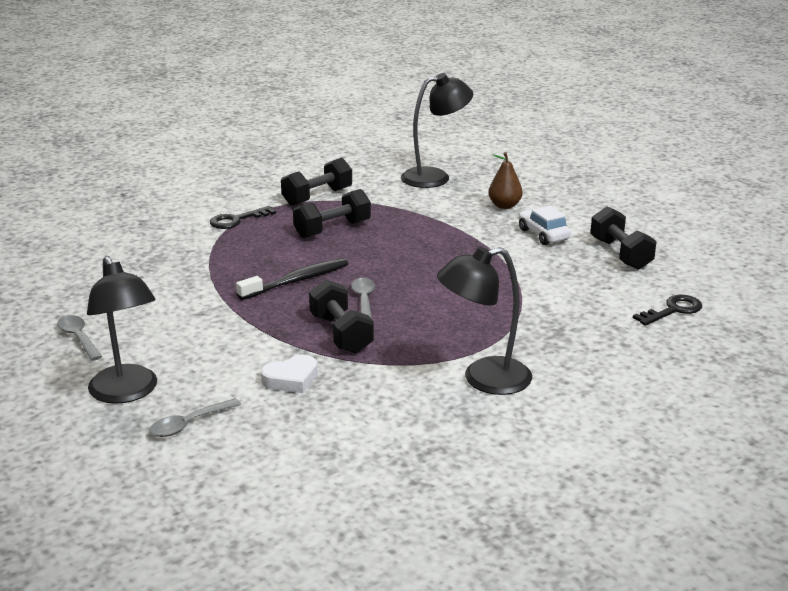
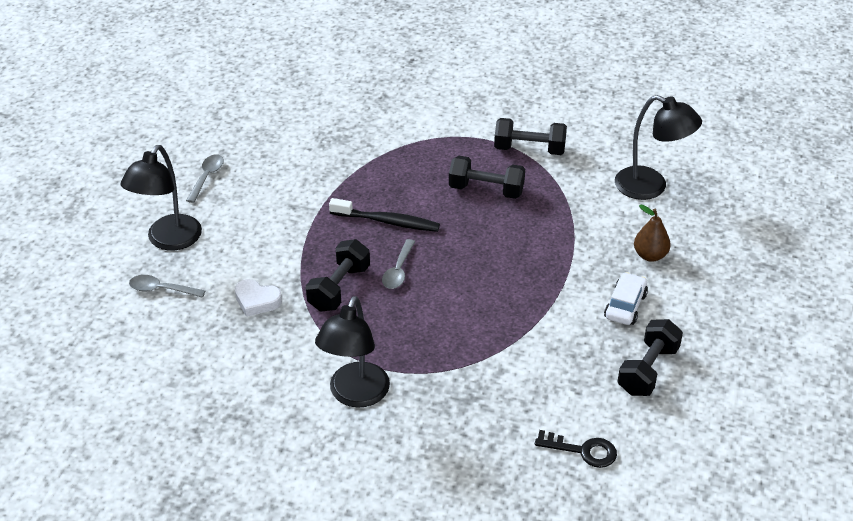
camera: 50 degrees right, 15 degrees up
black key [210,206,276,229] -> none
grey spoon [351,278,375,319] -> grey spoon turned 150 degrees clockwise [382,239,415,289]
black lamp [437,247,532,395] -> black lamp turned 105 degrees counterclockwise [315,296,390,408]

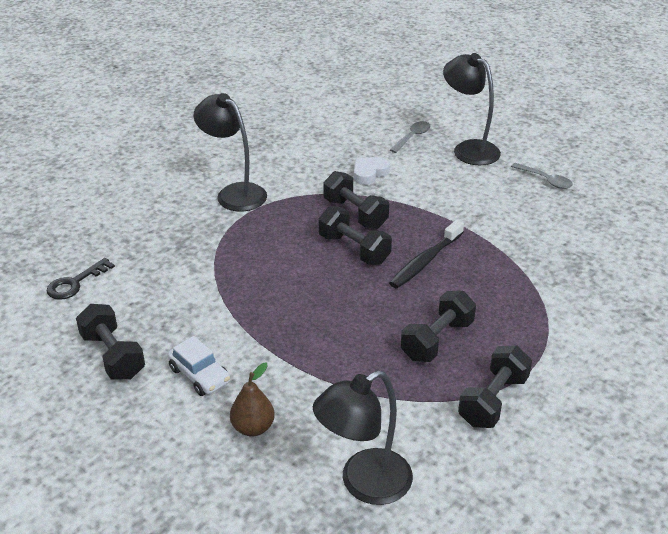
camera: 115 degrees right, 5 degrees down
grey spoon [382,239,415,289] -> black dumbbell [319,206,392,265]

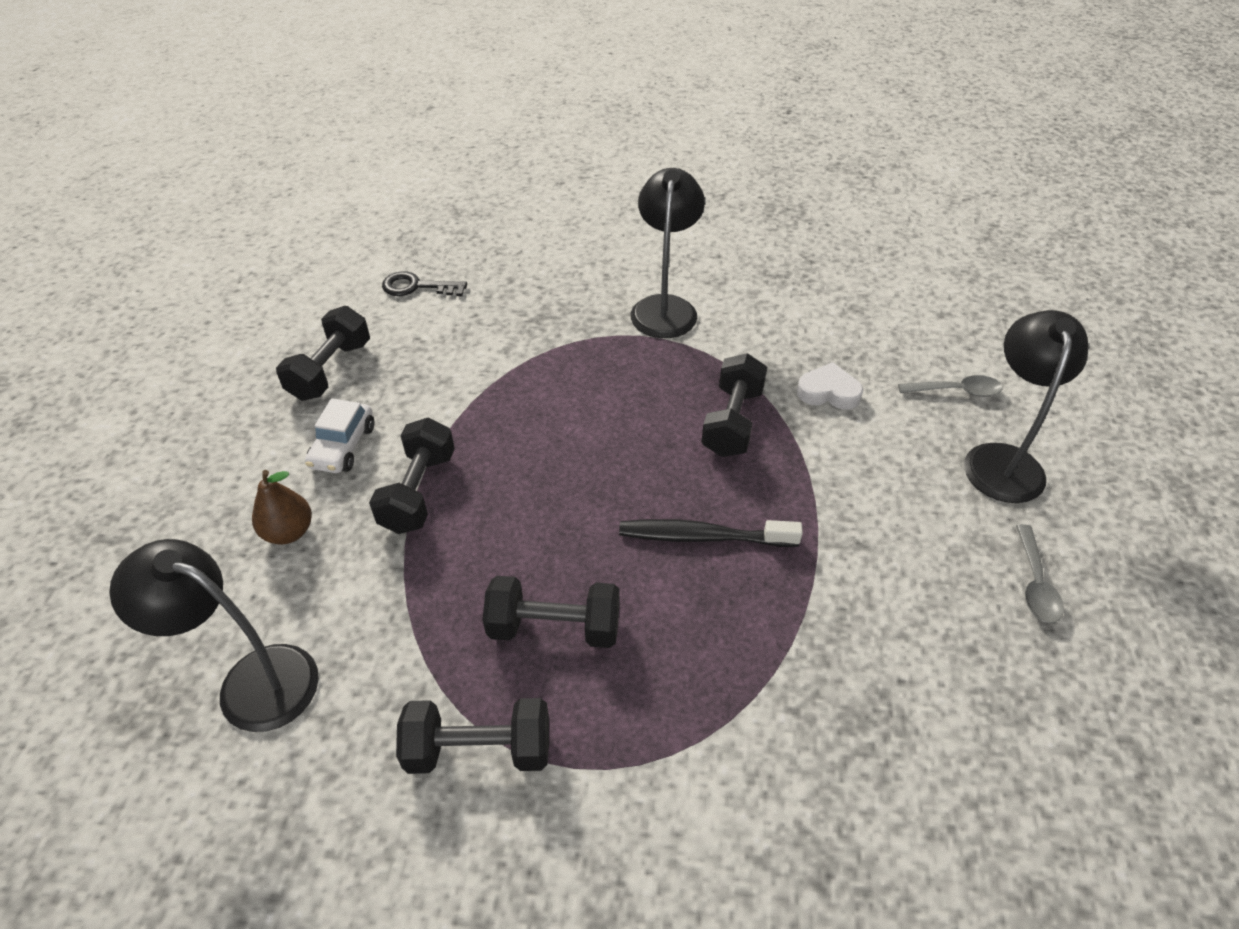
camera: 55 degrees right, 10 degrees up
black dumbbell [319,206,392,265] -> black dumbbell moved to [369,417,455,534]

